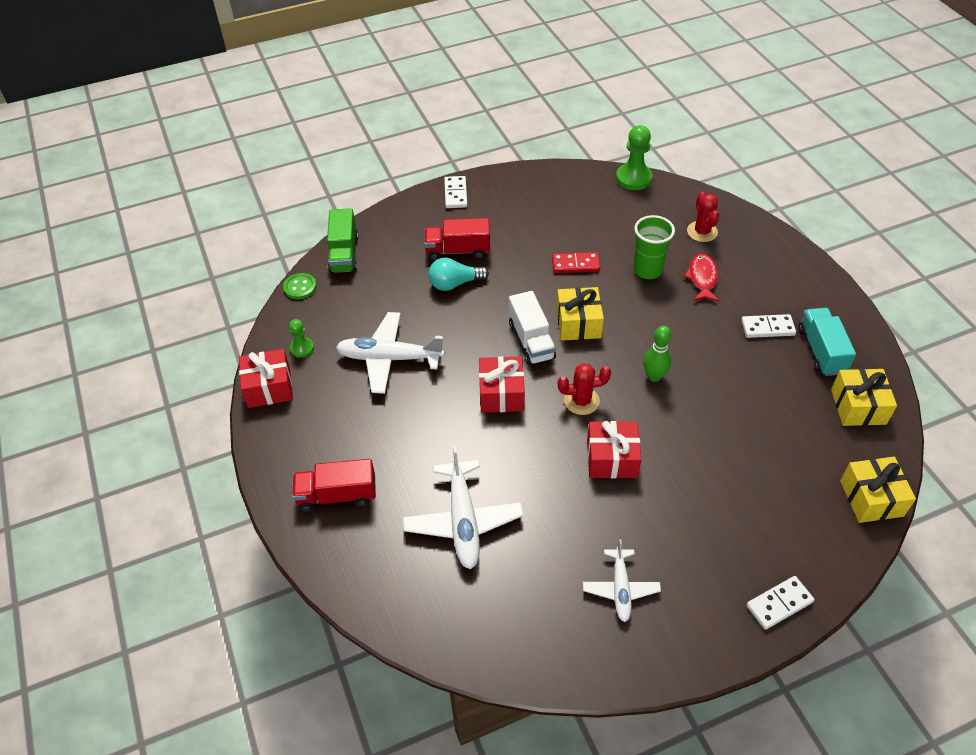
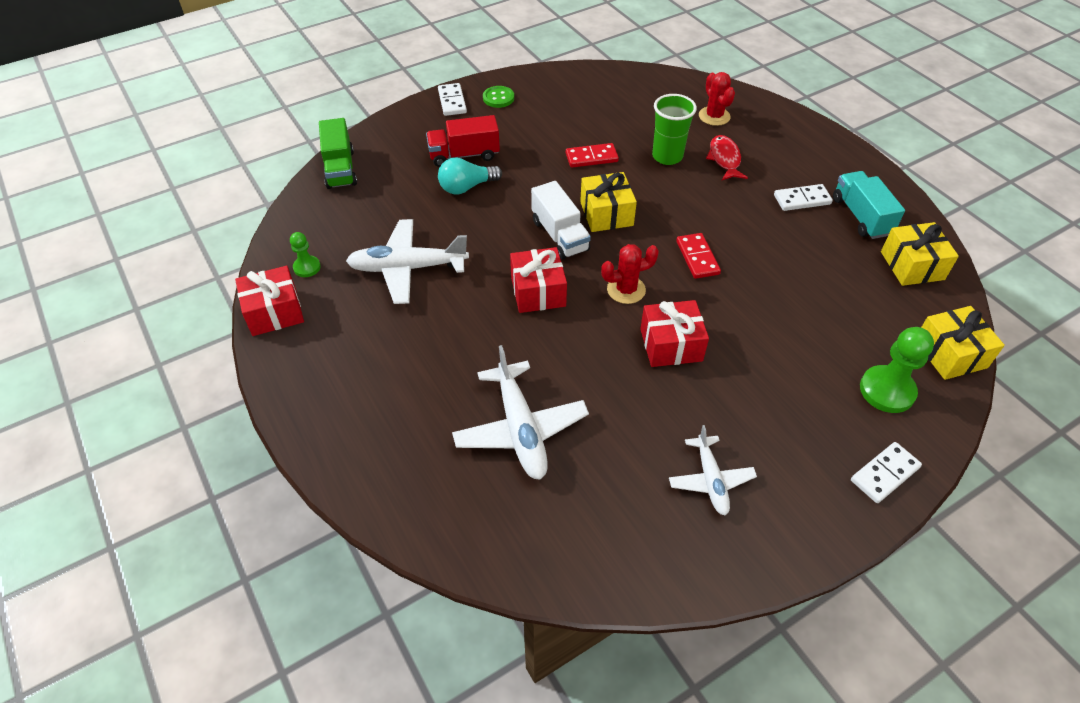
camera: 10 degrees left, 0 degrees up
green button [283,273,317,299] -> green button moved to [483,86,514,108]
red truck [292,459,376,512] -> none
green pawn [616,125,653,190] -> green pawn moved to [860,327,934,413]
green bowling pin [643,326,671,382] -> red domino [676,233,721,279]

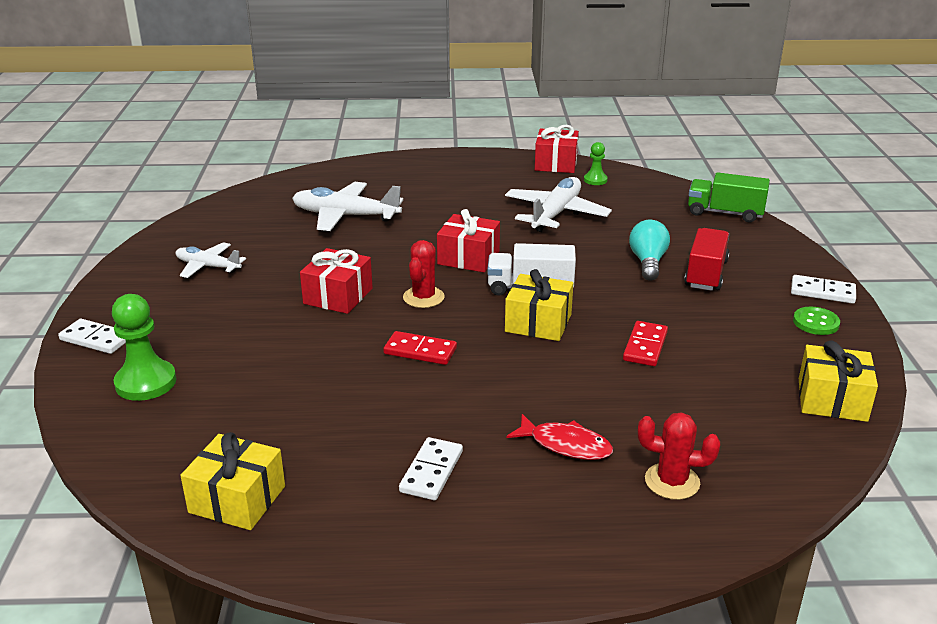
camera: 120 degrees right, 20 degrees down
green cup [652,94,697,165] -> none
turquoise truck [833,171,905,239] -> none
white domino [851,442,922,503] -> white domino turned 60 degrees counterclockwise [58,319,126,354]
yellow gift [921,306,1005,380] -> yellow gift moved to [799,340,878,422]

